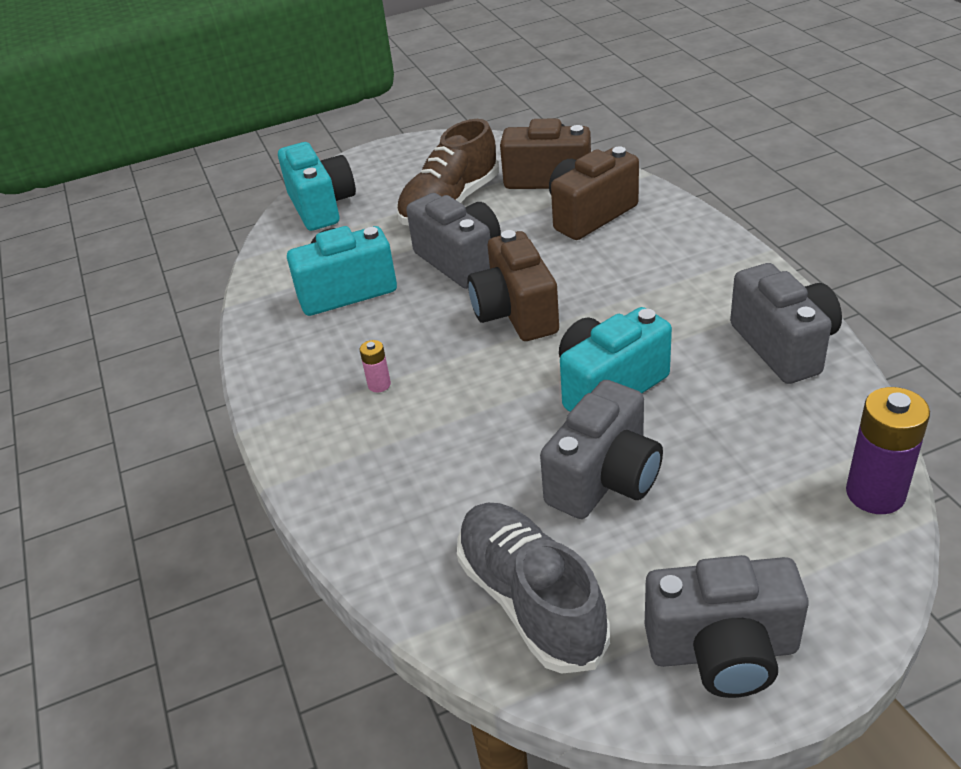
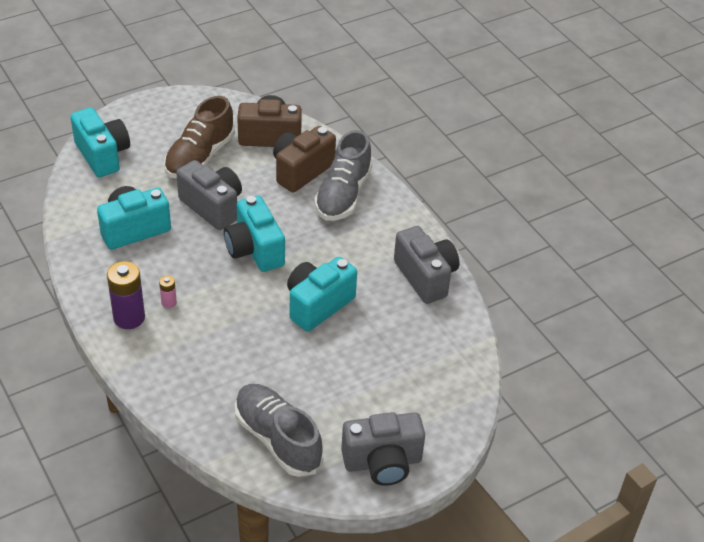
camera: 15 degrees left, 5 degrees up
brown camera [467,230,559,341] -> turquoise camera [224,195,285,272]
grey camera [540,380,663,519] -> none
purple battery [846,387,930,514] -> purple battery moved to [107,261,145,329]
none -> grey shoe [314,130,372,221]

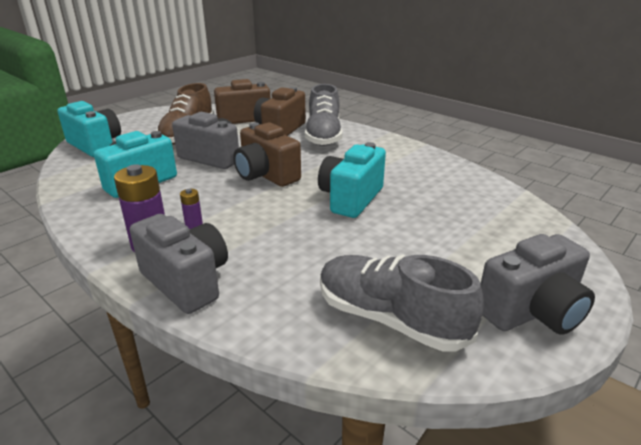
camera: 15 degrees left, 15 degrees down
pink battery [159,276,177,308] -> purple battery [180,189,203,229]
turquoise camera [224,195,285,272] -> brown camera [233,122,301,187]
grey camera [394,226,460,304] -> grey camera moved to [130,214,228,314]

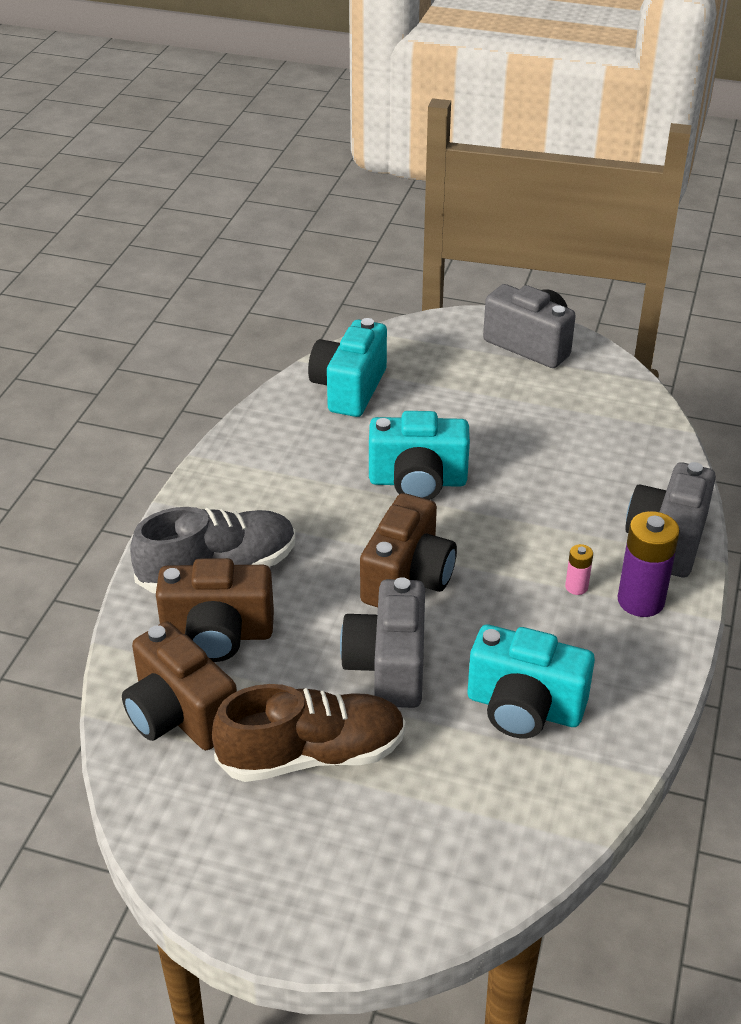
camera: 115 degrees left, 10 degrees up
turquoise camera [57,101,121,157] -> turquoise camera moved to [308,318,387,417]
purple battery [180,189,203,229] -> pink battery [565,544,593,595]
grey shoe [320,254,484,352] -> none

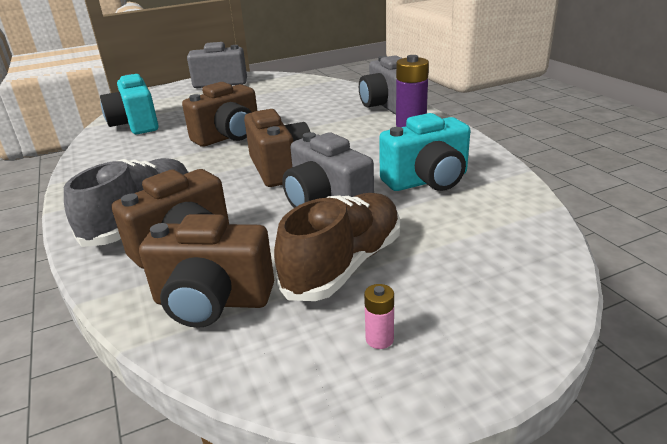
camera: 40 degrees left, 10 degrees down
turquoise camera [369,411,470,500] -> brown camera [182,82,257,147]
pink battery [565,544,593,595] -> pink battery moved to [364,284,394,349]

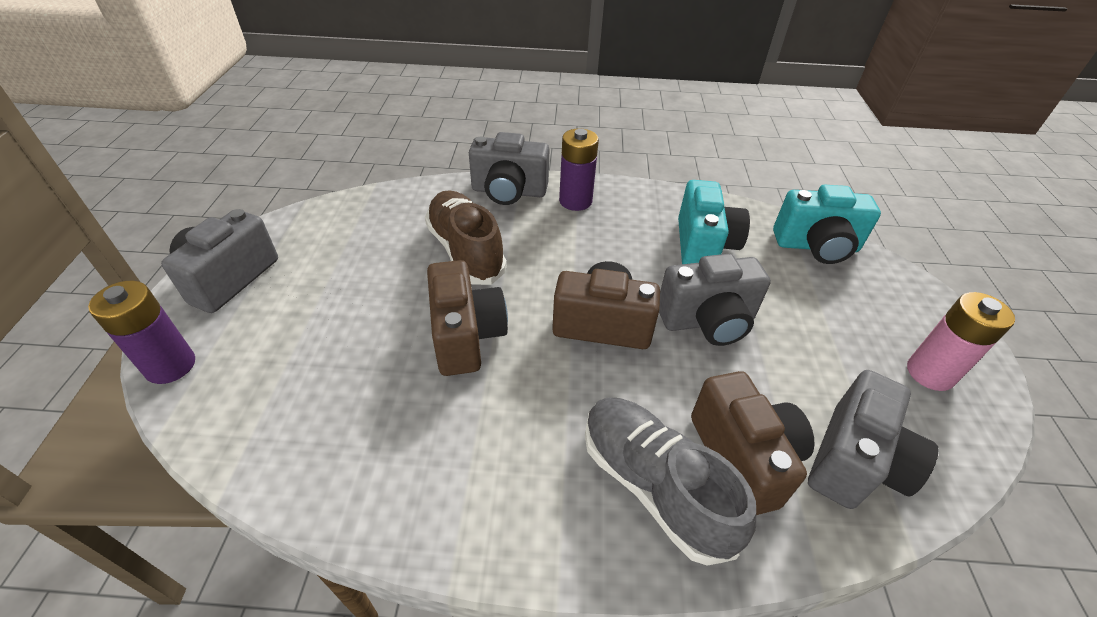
camera: 65 degrees left, 15 degrees up
turquoise camera [100,74,159,134] -> turquoise camera moved to [773,185,881,264]
brown camera [139,214,274,328] -> grey camera [808,370,939,509]
brown shoe [274,193,400,301] -> brown shoe moved to [425,190,507,285]
pink battery [364,284,394,349] -> pink battery [907,292,1015,391], size x2.04
none -> purple battery [88,281,195,384]

